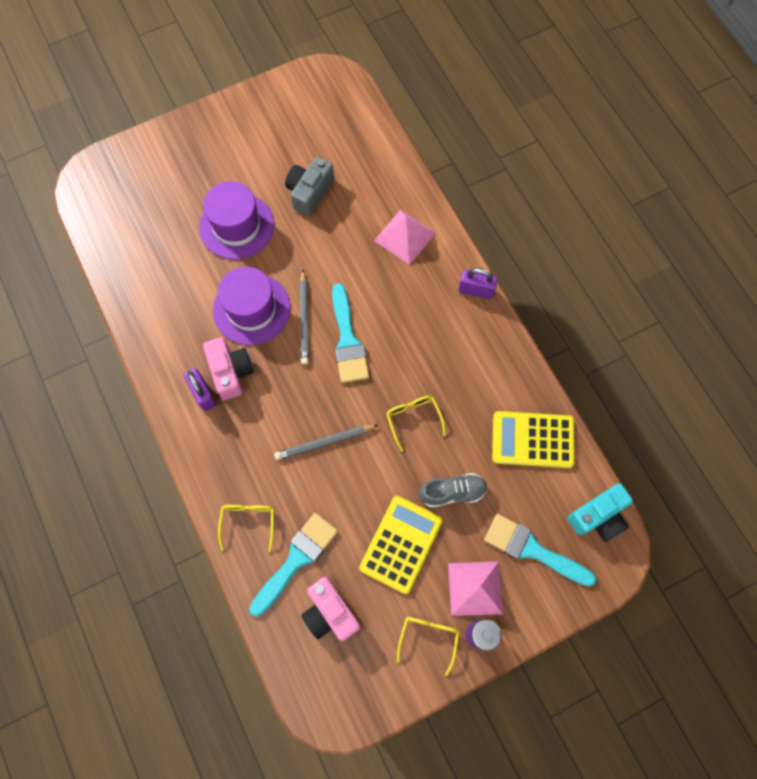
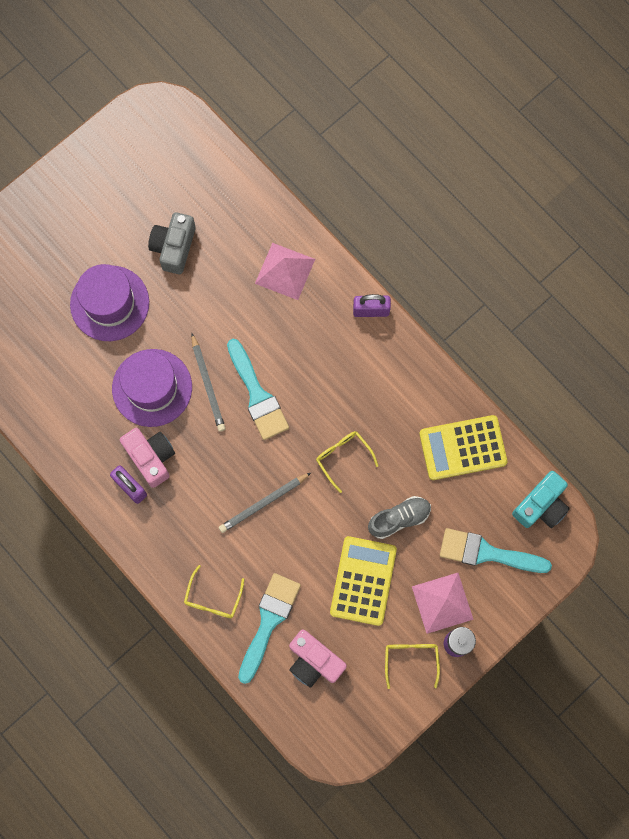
camera: 15 degrees left, 5 degrees up
yellow glasses [218,505,274,552] -> yellow glasses turned 150 degrees counterclockwise [184,565,245,618]

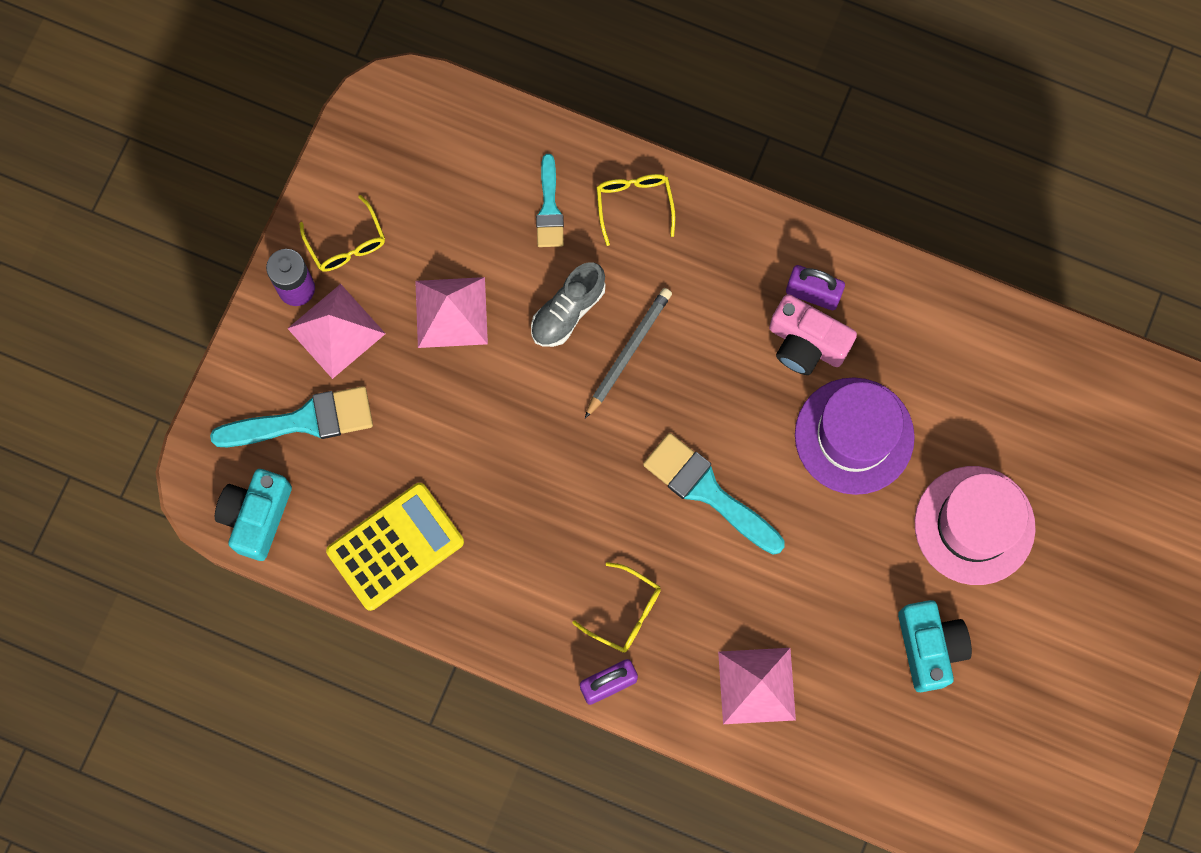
camera: 155 degrees right, 0 degrees up
purple hat [70,264,149,341] -> pink hat [915,466,1036,585]
grey camera [148,212,196,274] -> turquoise camera [898,600,972,692]
grey pencil [191,333,226,432] -> none
turquoise brush [238,573,301,684] -> turquoise brush [536,154,564,247], size x0.62
pink camera [289,629,347,688] -> none
yellow glasses [316,431,379,493] -> yellow glasses moved to [572,562,661,652]
yellow calculator [330,536,397,626] -> pink pyramid [415,277,488,348]
grey shoe [368,496,431,539] -> grey shoe moved to [531,262,605,347]

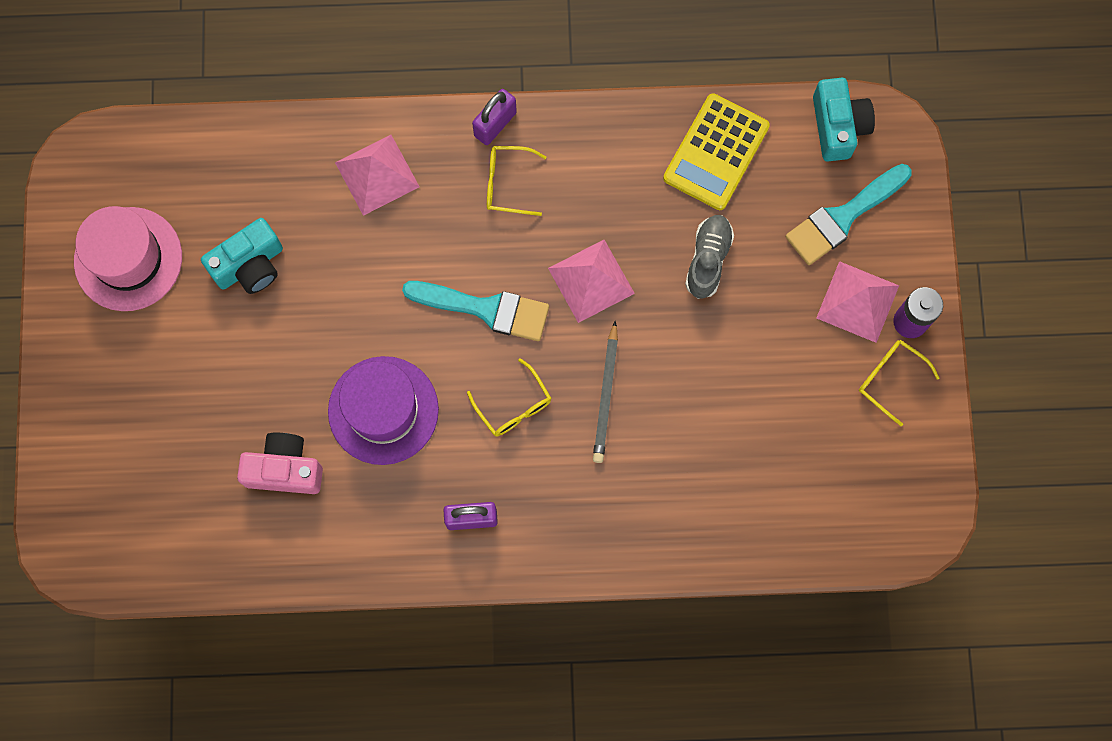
camera: 155 degrees right, 0 degrees up
pink pyramid [415,277,488,348] -> pink pyramid moved to [548,240,635,323]
grey shoe [531,262,605,347] -> grey shoe moved to [685,215,734,299]
turquoise brush [536,154,564,247] -> none
yellow glasses [596,174,676,246] -> yellow glasses moved to [467,358,551,436]
pink camera [769,294,857,375] -> pink camera moved to [237,433,323,494]
turquoise camera [898,600,972,692] -> turquoise camera turned 90 degrees counterclockwise [201,218,283,294]
pink hat [915,466,1036,585] -> pink hat moved to [74,206,182,311]

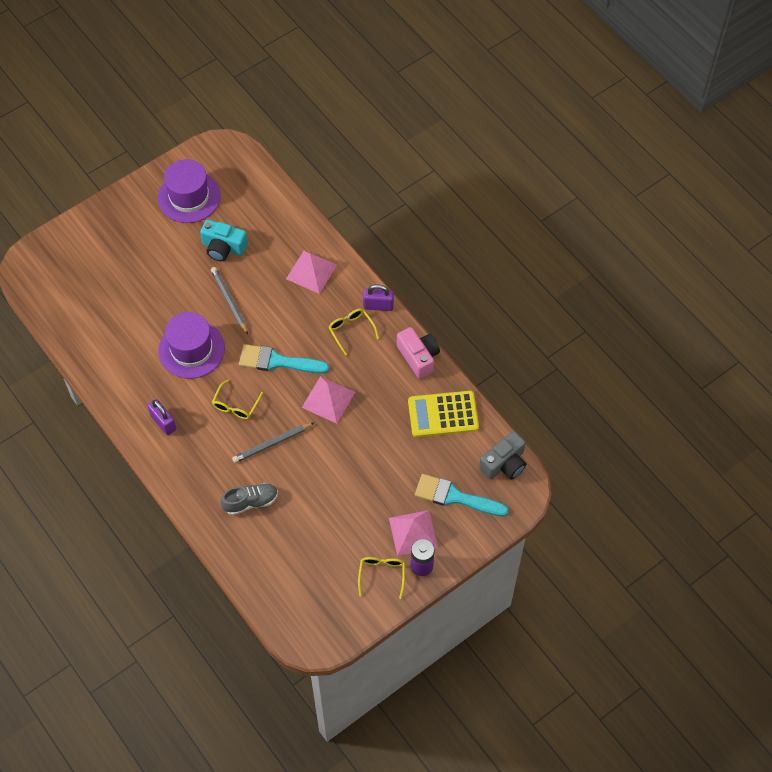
camera: 55 degrees right, 15 degrees down
pink hat [74,206,182,311] -> purple hat [158,159,221,223]
pink camera [237,433,323,494] -> pink camera moved to [397,327,440,379]
turquoise brush [402,281,549,341] -> turquoise brush turned 120 degrees clockwise [239,344,329,374]
grey shoe [685,215,734,299] -> grey shoe moved to [221,483,278,515]
turquoise camera [813,78,875,161] -> grey camera [479,431,526,480]
none -> grey pencil [211,267,248,335]

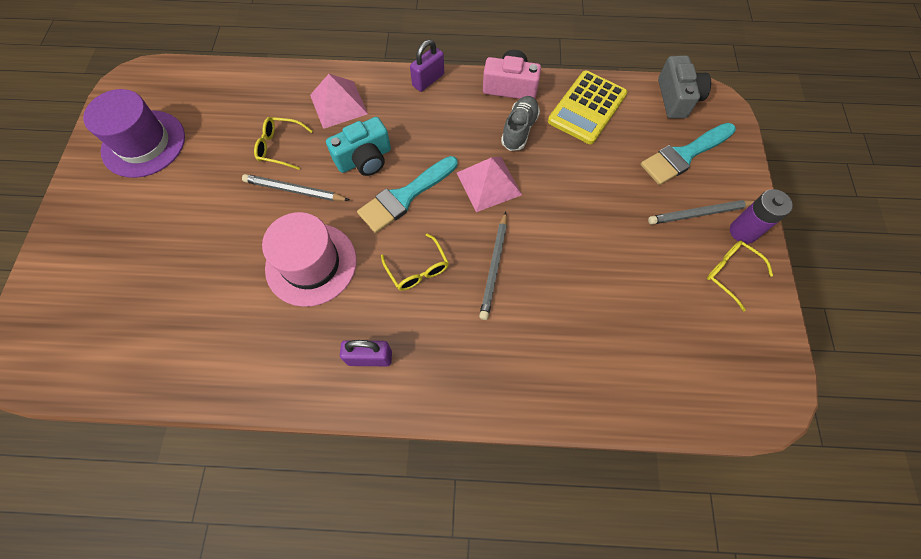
camera: 50 degrees left, 5 degrees up
purple hat [158,312,225,379] -> pink hat [262,212,357,307]
turquoise camera [200,219,248,262] -> turquoise camera moved to [326,117,391,176]
grey shoe [221,483,278,515] -> grey shoe moved to [501,96,540,151]
yellow glasses [328,309,379,356] -> yellow glasses moved to [254,117,313,170]
pink pyramid [389,510,438,556] -> grey pencil [648,200,754,225]

